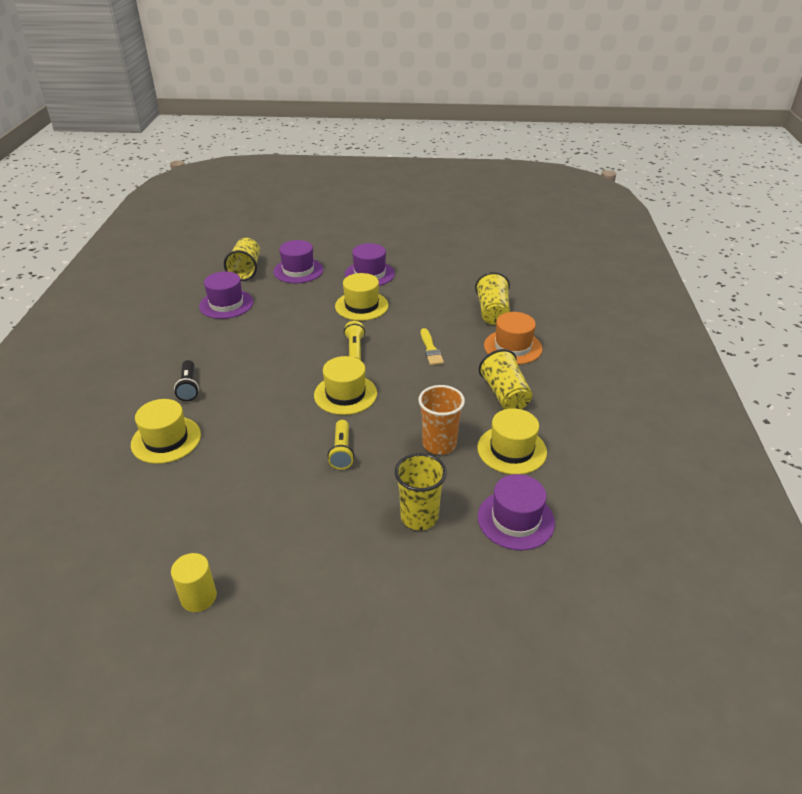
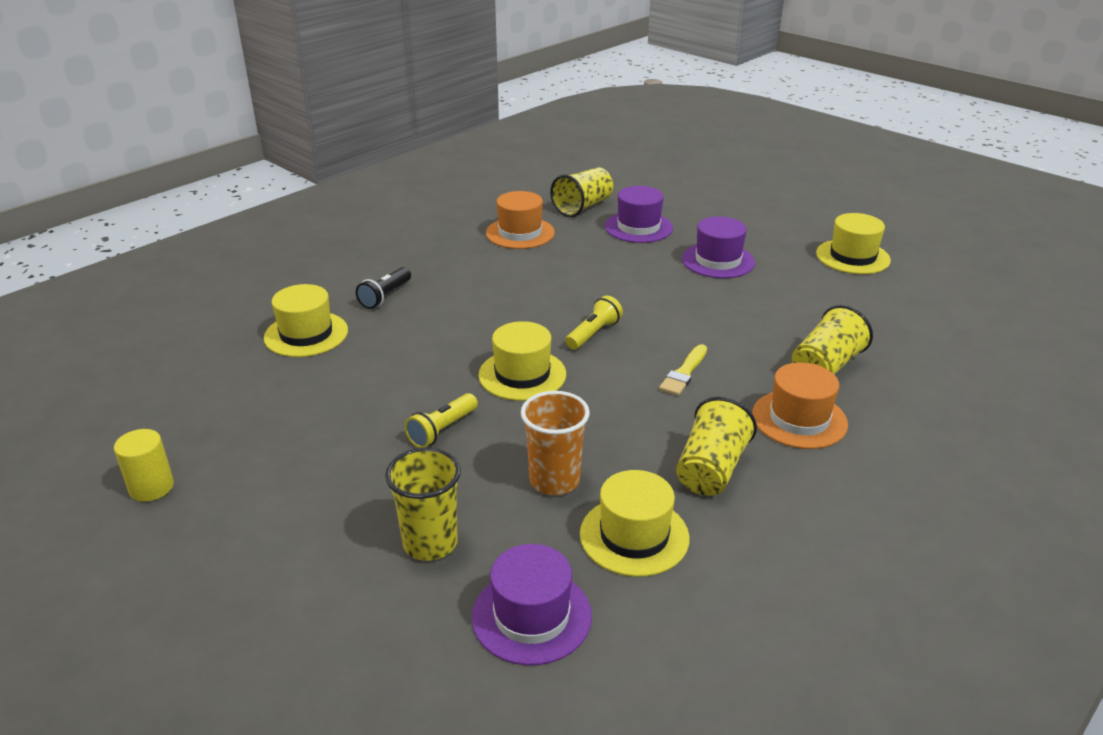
camera: 40 degrees right, 5 degrees down
purple hat [199,271,253,319] -> orange hat [486,191,555,249]
yellow hat [335,273,389,321] -> yellow hat moved to [816,213,891,274]

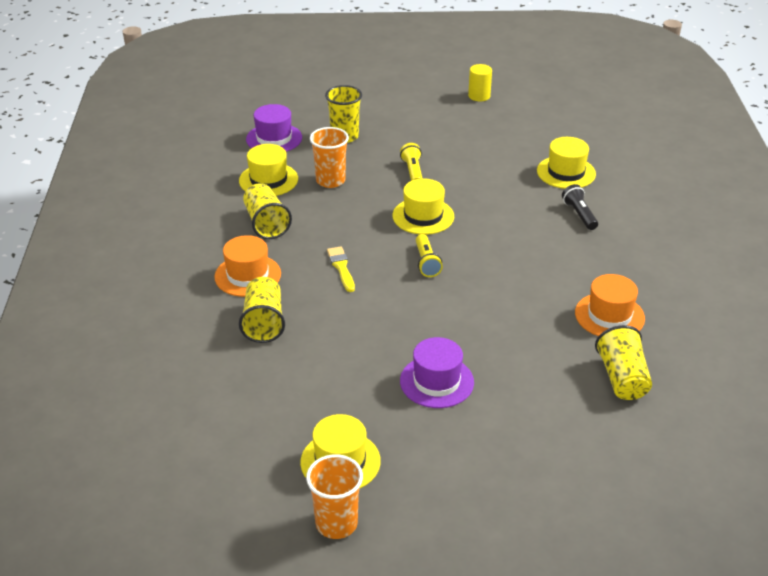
camera: 135 degrees right, 5 degrees up
purple hat [605,186,673,243] -> none
none -> orange cup [306,454,363,539]

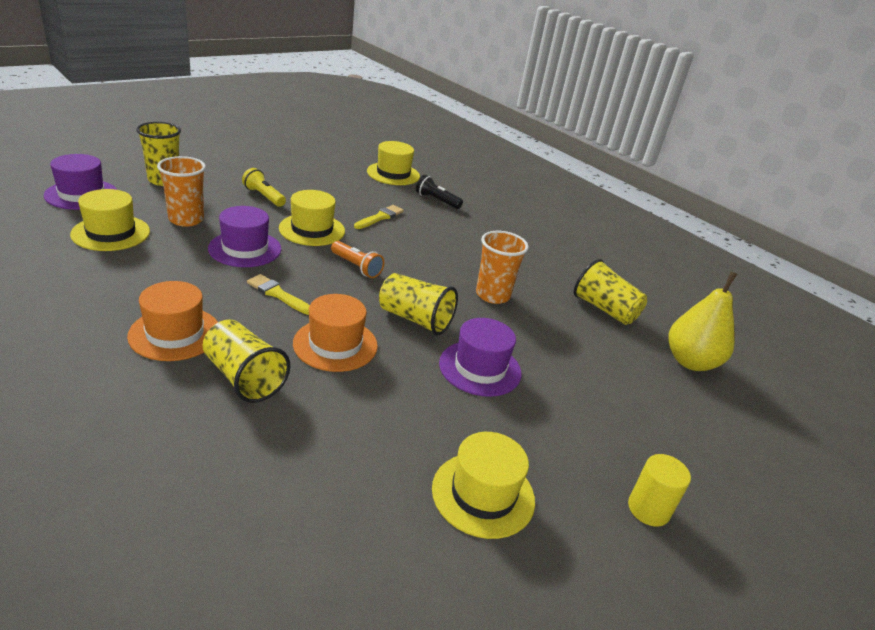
camera: 45 degrees left, 5 degrees down
yellow cup [243,183,292,239] -> yellow cup moved to [379,273,458,335]
orange cup [306,454,363,539] -> orange cup moved to [476,231,529,304]
yellow flashlight [416,234,443,277] -> orange flashlight [331,241,384,278]
yellow cylinder [468,64,492,101] -> yellow cylinder moved to [628,454,691,527]
orange hat [575,274,645,336] -> orange hat moved to [293,294,378,372]
none -> purple hat [208,206,282,267]
none -> yellow brush [354,205,404,229]
none -> yellow pear [668,271,738,371]

